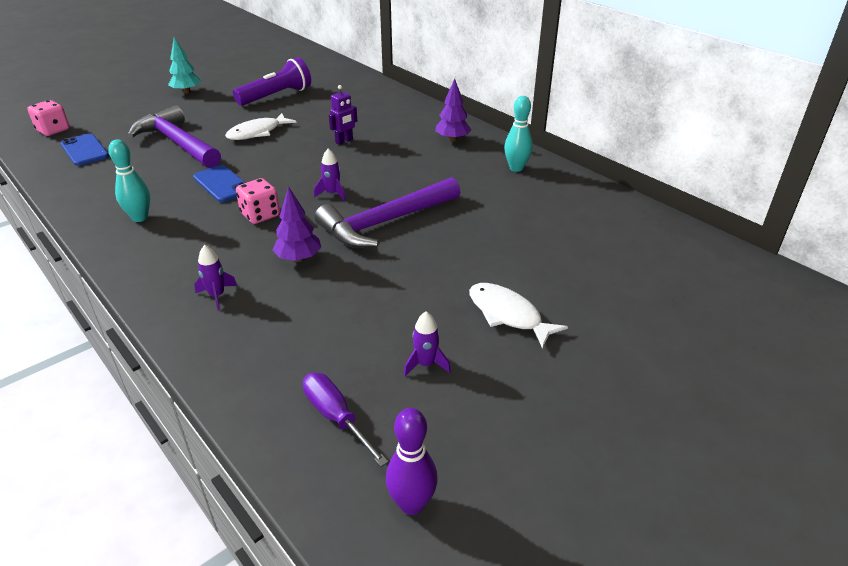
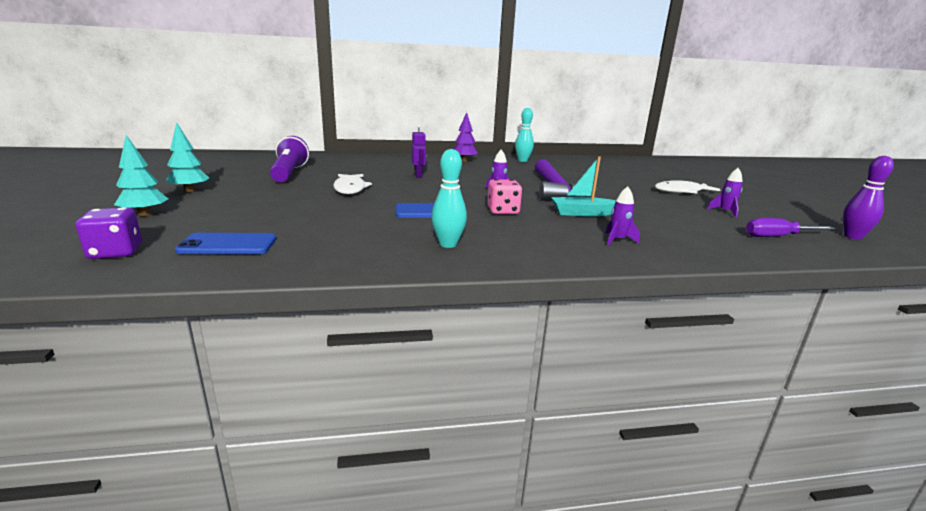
camera: 60 degrees left, 15 degrees down
pink dice [27,100,70,136] -> purple dice [76,207,142,259]
purple hammer [128,105,221,168] -> none
purple tree [273,186,321,262] -> turquoise boat [551,156,616,216]
none -> turquoise tree [114,135,168,216]

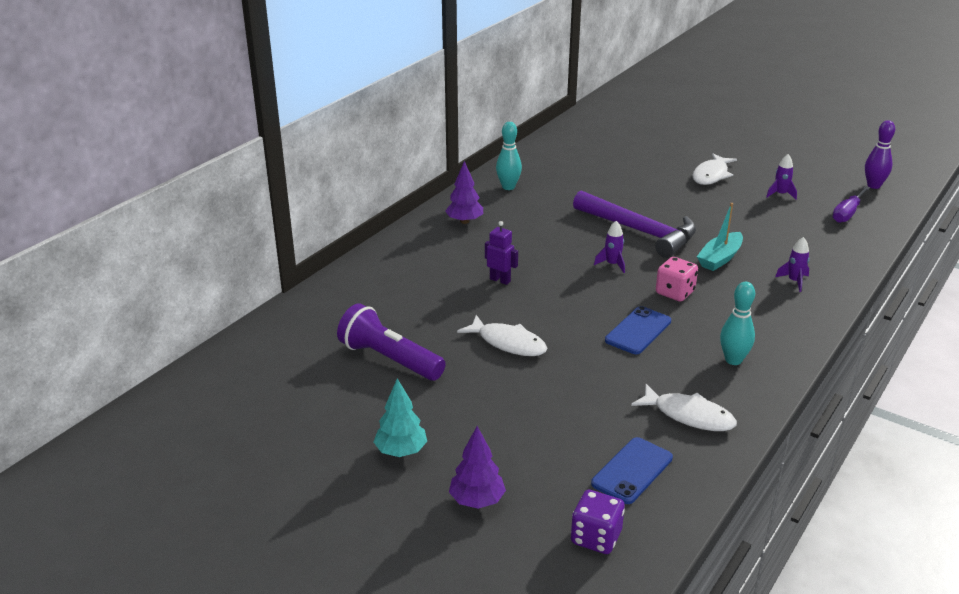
camera: 45 degrees left, 10 degrees up
turquoise tree [114,135,168,216] -> purple tree [449,426,506,509]
none -> white fish [631,384,737,431]

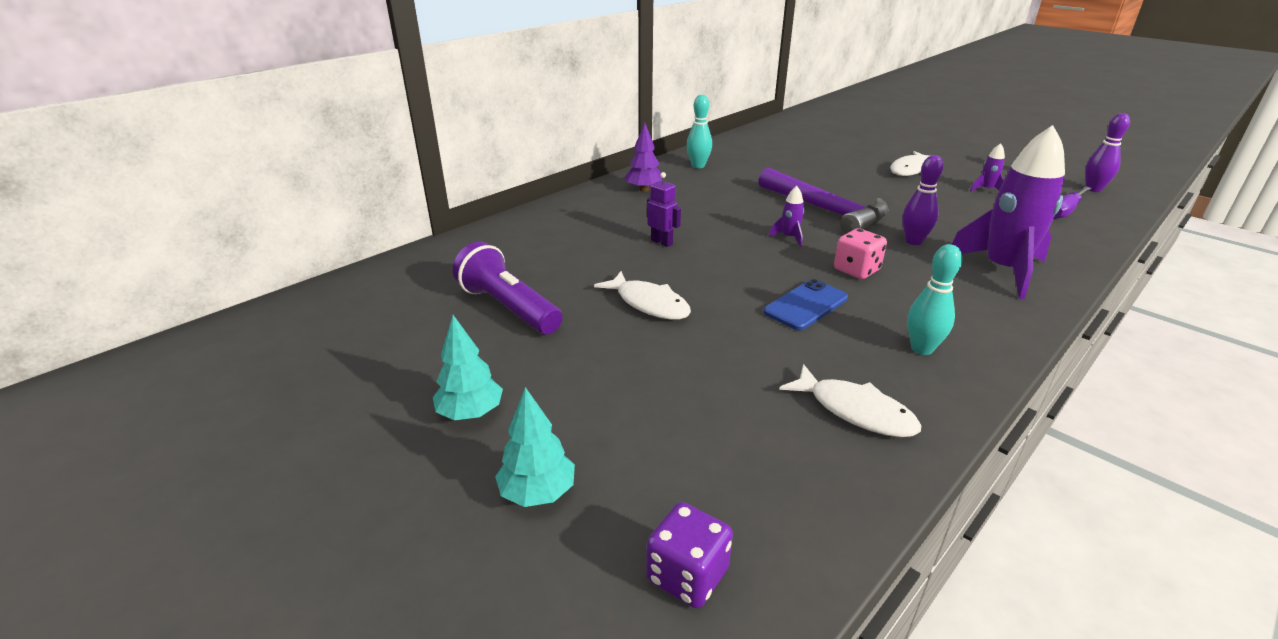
camera: 10 degrees right, 0 degrees up
purple tree [449,426,506,509] -> turquoise tree [495,387,575,507]
blue phone [591,437,673,504] -> none
turquoise boat [697,203,743,271] -> purple bowling pin [902,155,943,245]
purple rocket [775,237,810,292] -> purple rocket [952,125,1065,299], size x2.42

